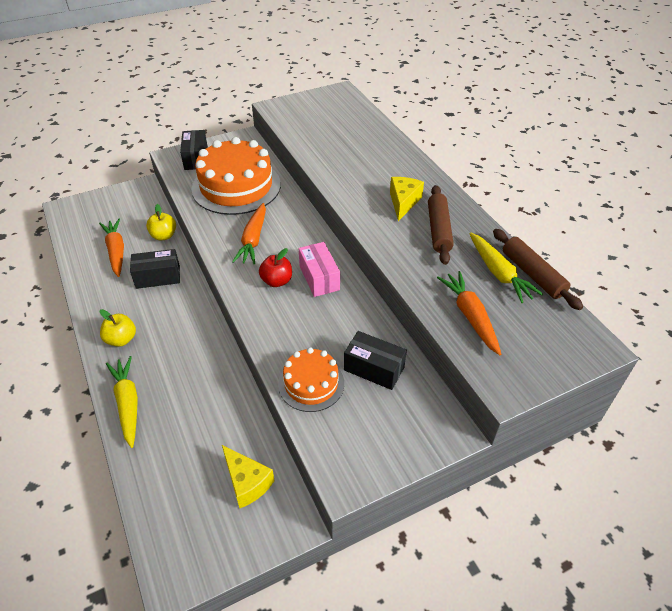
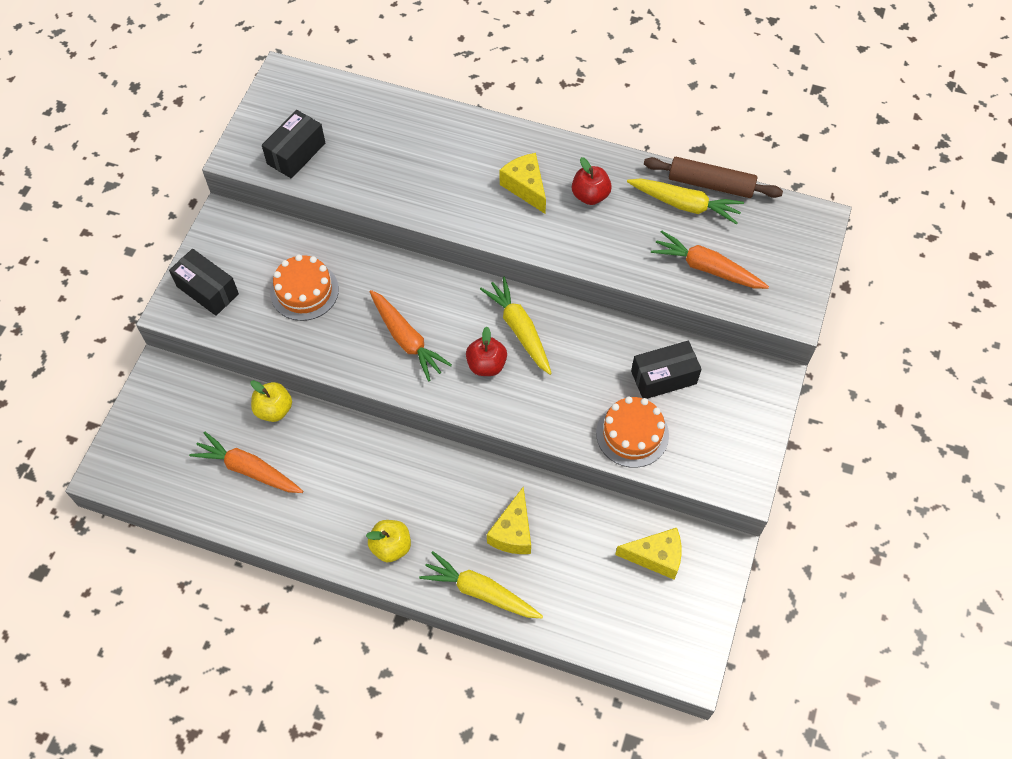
camera: 45 degrees left, 15 degrees up
black box [130,249,180,289] -> black box moved to [262,110,325,179]
orange cake [192,137,281,215] -> orange cake [270,254,339,321], size x0.55
pink box [298,242,340,297] -> yellow carrot [480,277,552,375]
brown rolling pin [428,185,454,265] -> red apple [572,157,612,205]
none -> yellow cheese [487,486,531,554]

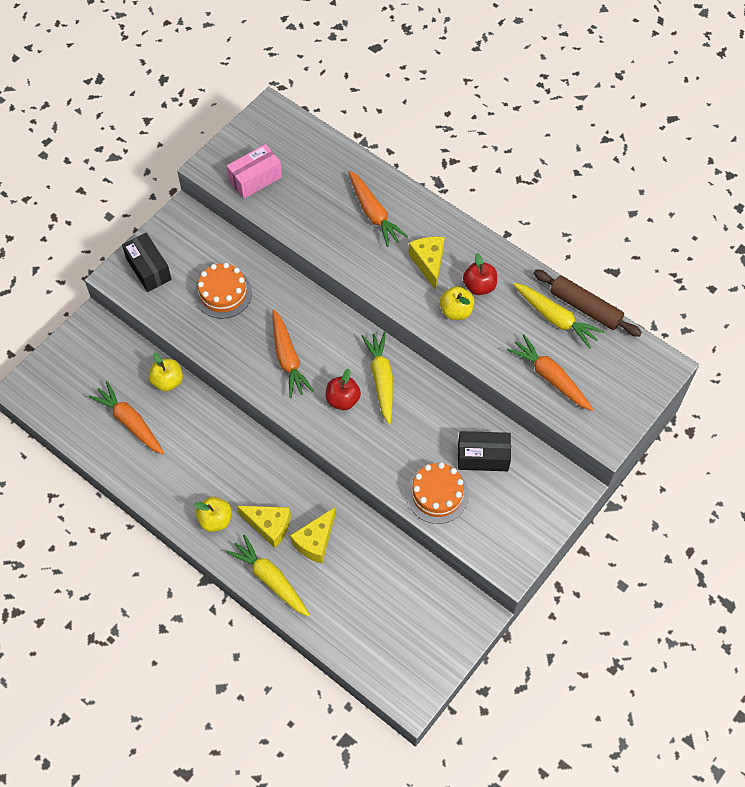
camera: 20 degrees right, 0 degrees up
black box [262,110,325,179] -> pink box [227,144,282,199]
yellow cheese [615,528,682,579] -> yellow cheese moved to [237,506,291,548]
none -> orange carrot [348,170,408,247]
none -> yellow apple [439,286,475,320]

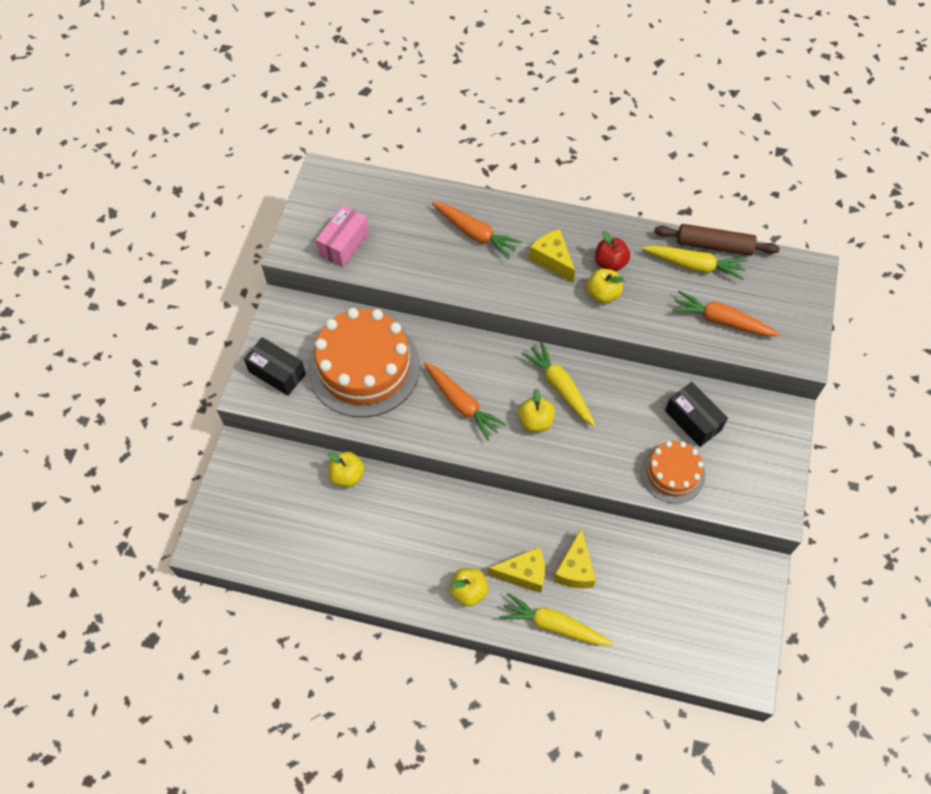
camera: 25 degrees left, 0 degrees up
orange carrot [89,381,164,455] -> none
orange cake [194,263,252,319] -> orange cake [308,308,420,417], size x1.83
red apple [326,369,361,410] -> yellow apple [518,388,555,432]
black box [458,431,511,471] -> black box turned 75 degrees clockwise [665,382,728,447]

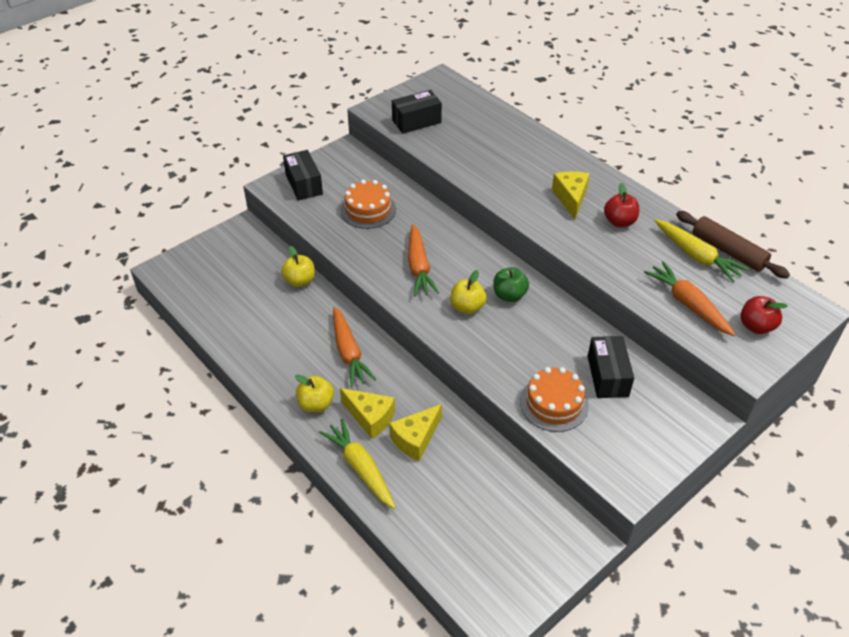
camera: 35 degrees right, 15 degrees down
orange cake [308,308,420,417] -> orange cake [341,180,396,229], size x0.55
pink box [316,206,369,267] -> black box [392,90,442,134]
orange carrot [432,202,522,259] -> orange carrot moved to [333,307,376,387]
yellow carrot [521,341,595,426] -> green apple [494,267,529,302]
yellow apple [587,269,624,304] -> none
none -> red apple [740,296,788,334]

